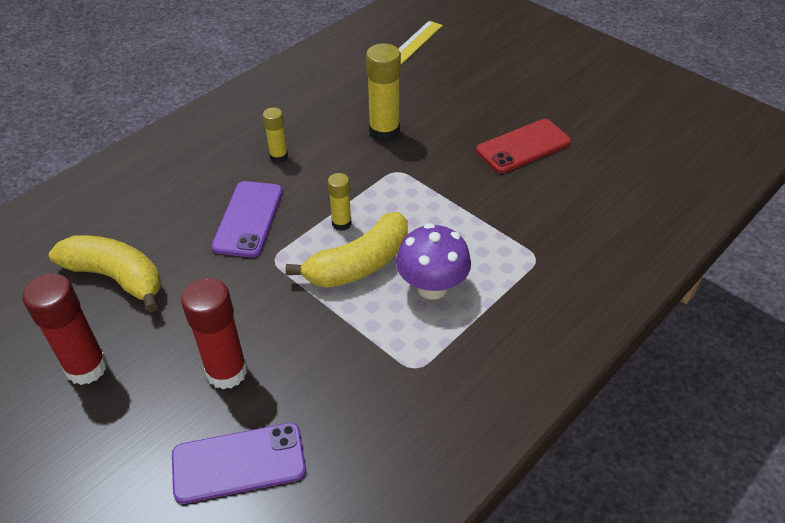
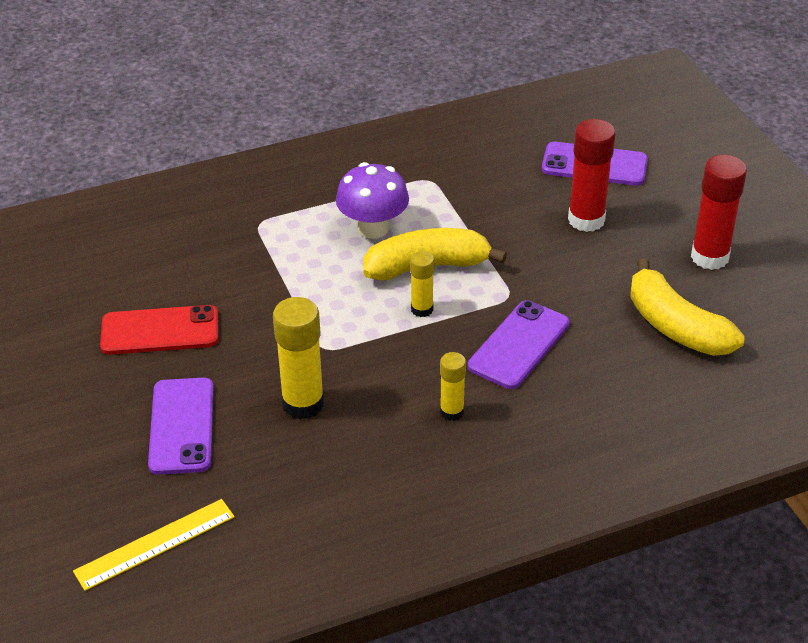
camera: 155 degrees left, 5 degrees down
none -> purple phone [148,377,214,475]

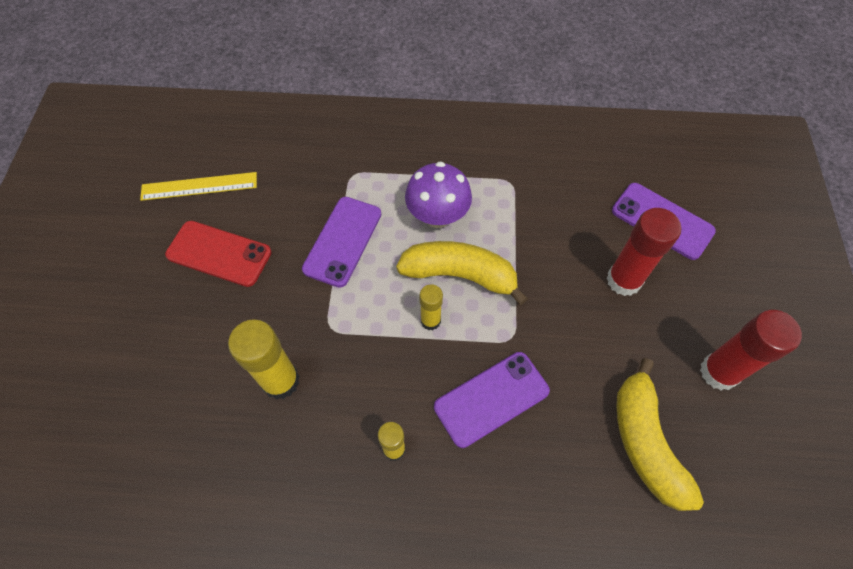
camera: 25 degrees right, 20 degrees up
yellow ruler [73,499,235,591] -> yellow ruler moved to [140,172,257,201]
purple phone [148,377,214,475] -> purple phone moved to [302,197,381,288]

